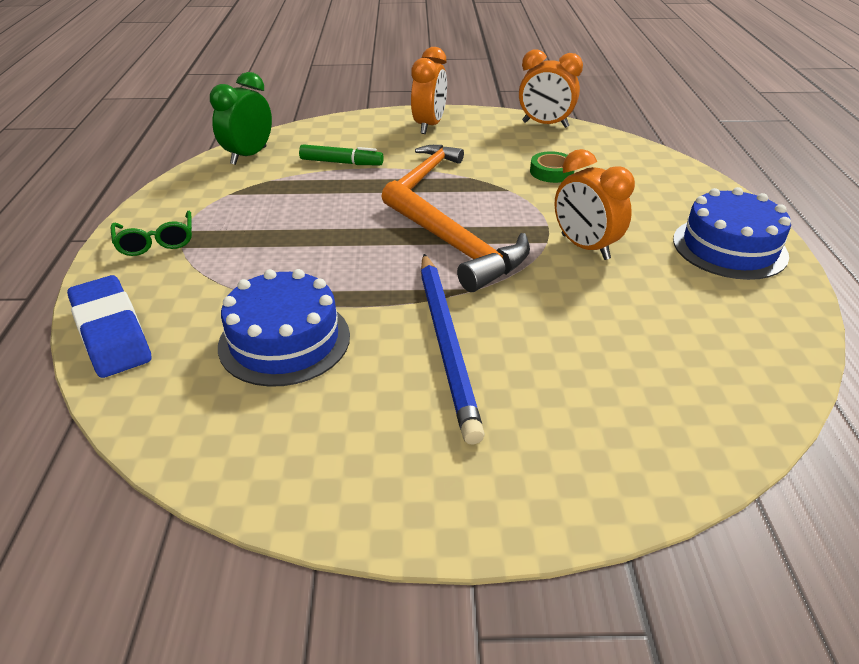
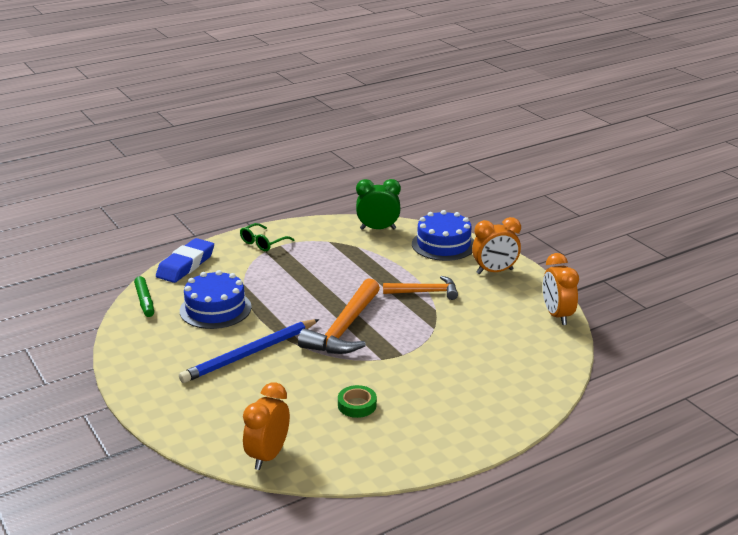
camera: 60 degrees right, 10 degrees down
green marker [299,144,384,165] -> green marker moved to [134,276,154,317]
green tape [530,151,575,183] -> green tape moved to [338,385,377,418]
orange clock [555,149,635,260] -> orange clock moved to [243,382,290,470]
blue cake [673,187,791,280] -> blue cake moved to [412,210,474,261]

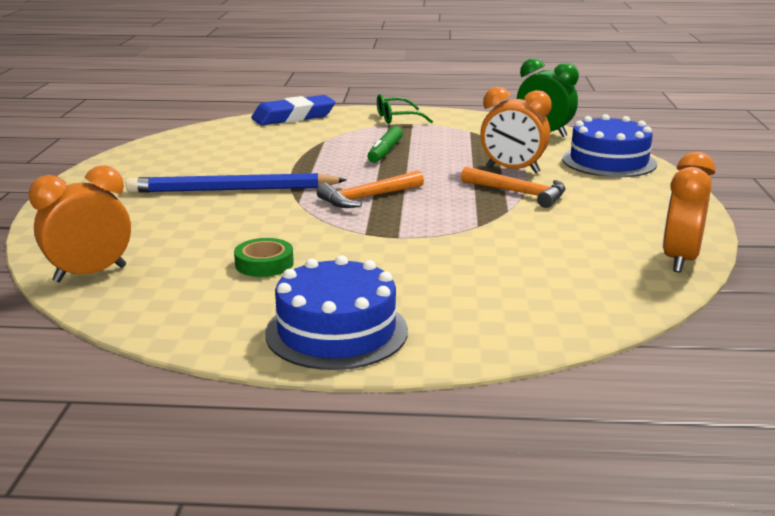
camera: 35 degrees right, 5 degrees down
green marker [134,276,154,317] -> green marker moved to [367,126,403,163]
blue cake [180,270,252,329] -> blue cake moved to [265,255,408,370]
orange hammer [298,278,380,354] -> orange hammer [317,171,424,208], size x0.62
orange clock [472,217,521,274] -> orange clock moved to [480,87,552,173]

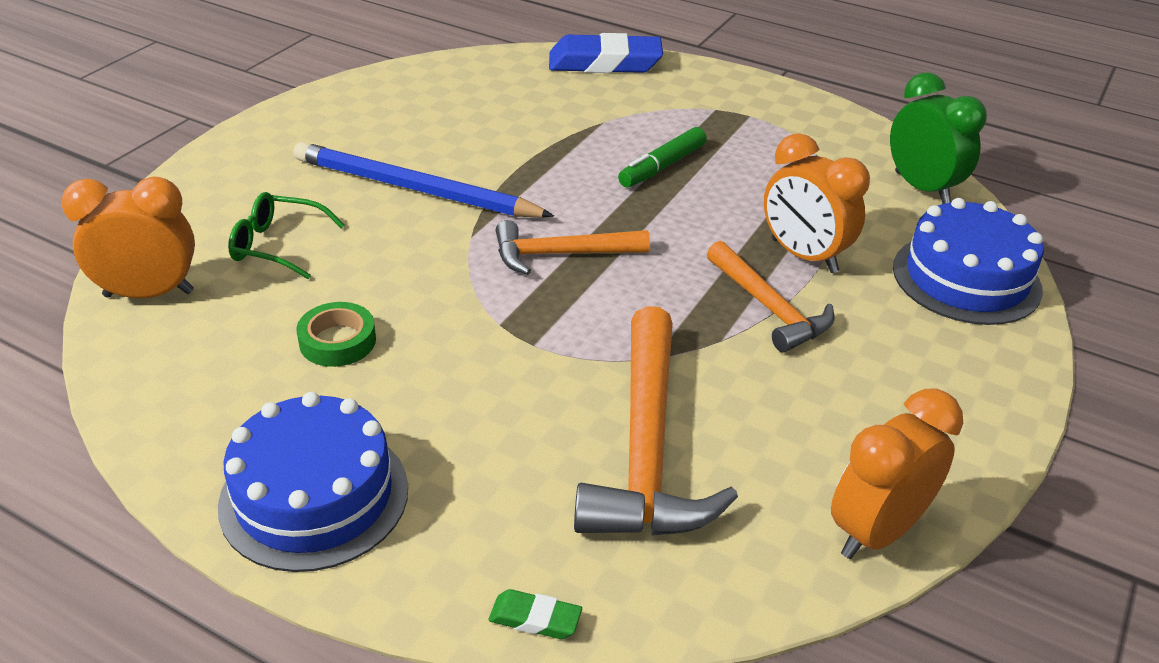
camera: 25 degrees right, 15 degrees up
green glasses [377,94,433,124] -> green glasses moved to [228,192,345,279]
none -> green eraser [489,589,582,639]
none -> orange hammer [574,306,738,536]

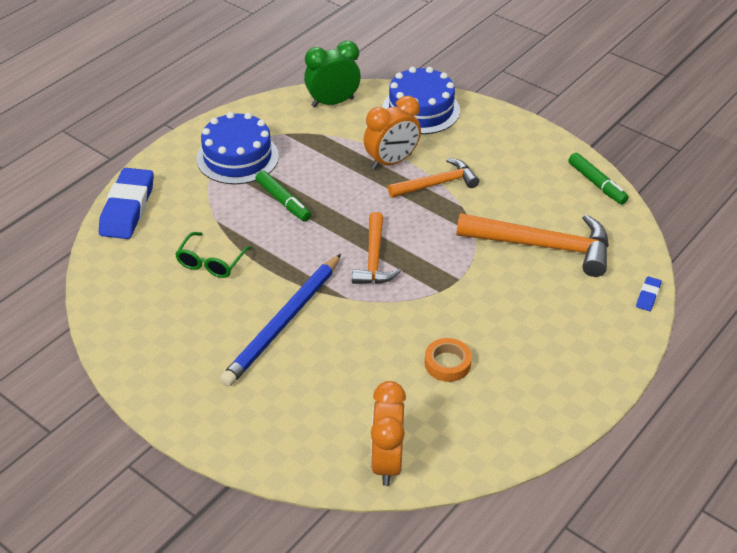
camera: 80 degrees left, 5 degrees up
blue cake [218,392,408,572] -> blue cake moved to [197,112,279,184]
green glasses [228,192,345,279] -> green glasses moved to [175,232,252,278]
green tape [297,302,376,367] -> orange tape [425,338,472,382]
green eraser [489,589,582,639] -> blue eraser [636,276,661,311]
orange clock [831,388,963,559] -> green marker [568,153,629,205]

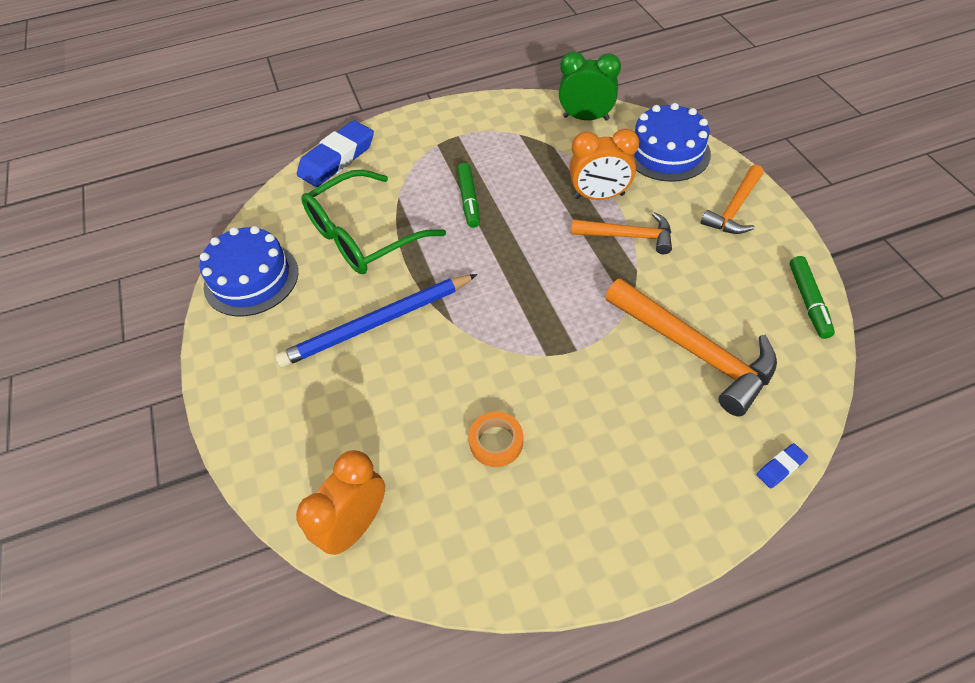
camera: 35 degrees right, 10 degrees up
green glasses [175,232,252,278] -> green glasses [301,170,446,274], size x1.89
blue cake [197,112,279,184] -> blue cake moved to [200,226,298,316]
orange hammer [352,212,401,284] -> orange hammer moved to [701,165,764,234]

